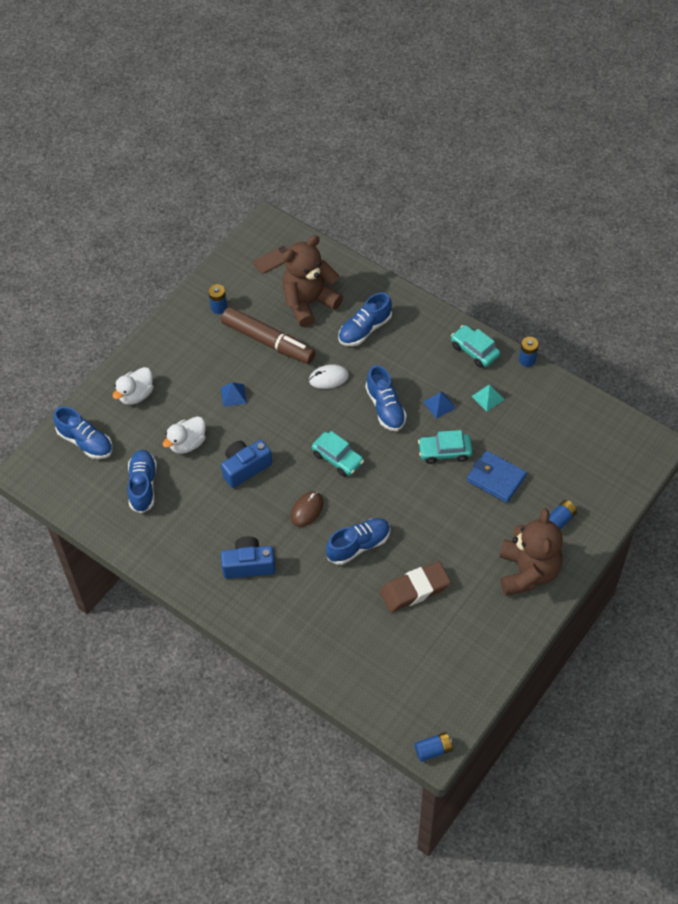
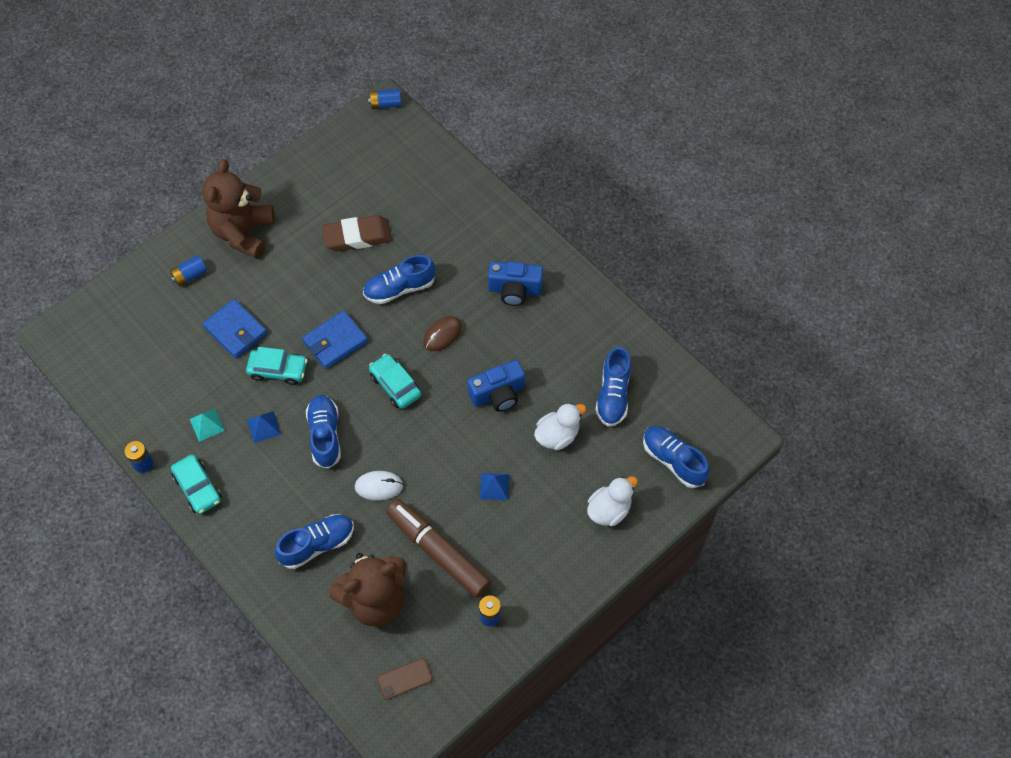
camera: 170 degrees left, 5 degrees up
none -> blue wallet [302,310,368,369]

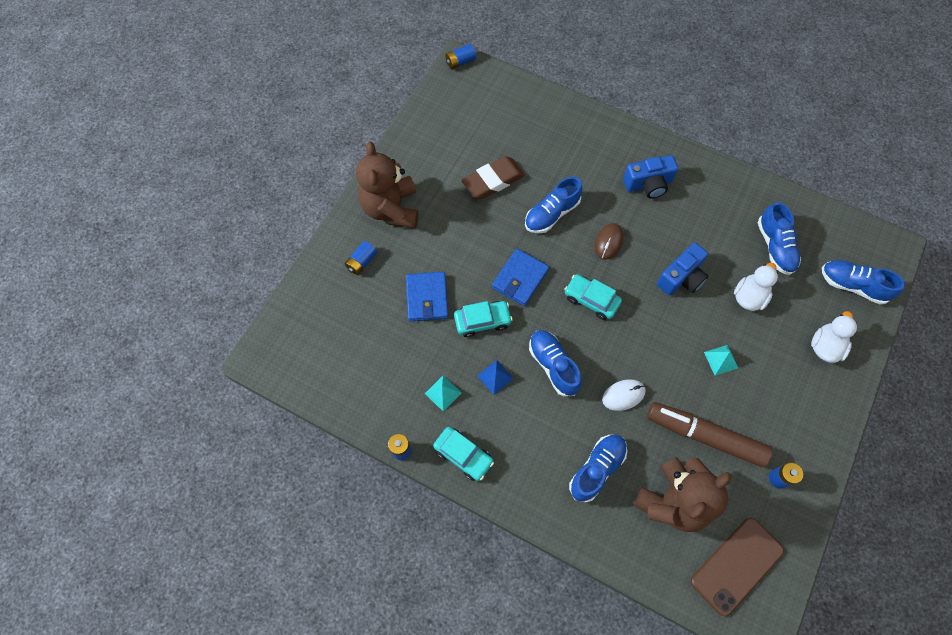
camera: 20 degrees left, 5 degrees up
blue wallet [203,299,267,359] -> blue wallet turned 60 degrees clockwise [406,272,448,322]
brown phone [377,658,432,699] -> brown phone [691,518,784,616], size x1.92
blue pyramid [480,473,509,500] -> turquoise pyramid [704,345,738,376]

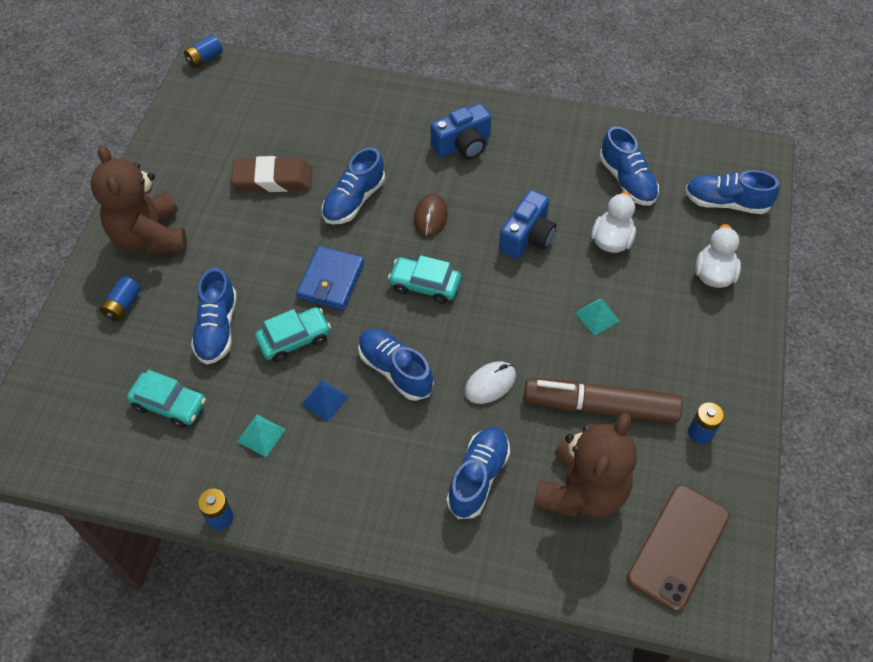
camera: 15 degrees left, 10 degrees down
blue wallet [406,272,448,322] -> blue shoe [191,268,237,364]
turquoise car [433,427,494,481] -> turquoise car moved to [127,370,206,428]
brown eraser [462,156,525,199] -> brown eraser turned 45 degrees clockwise [231,156,312,192]

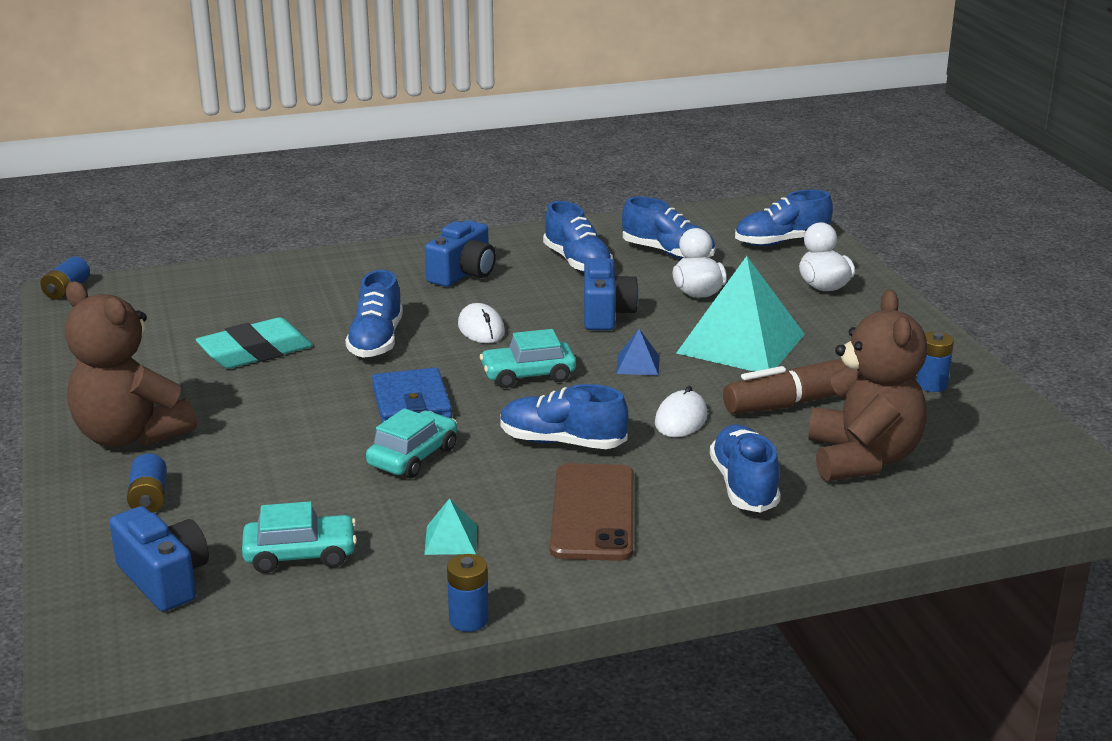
camera: 30 degrees left, 30 degrees down
blue shoe [191,268,237,364] -> blue shoe moved to [543,201,613,272]
brown eraser [231,156,312,192] -> turquoise eraser [196,317,313,368]
blue pyramid [301,380,349,422] -> blue pyramid moved to [616,329,660,376]
brown mouse [414,193,448,237] -> white mouse [458,303,505,343]
turquoise pyramid [575,298,620,336] -> turquoise pyramid [676,256,805,372], size x2.42
brown phone [627,485,730,611] -> brown phone moved to [550,463,634,561]
none -> blue camera [109,506,209,612]

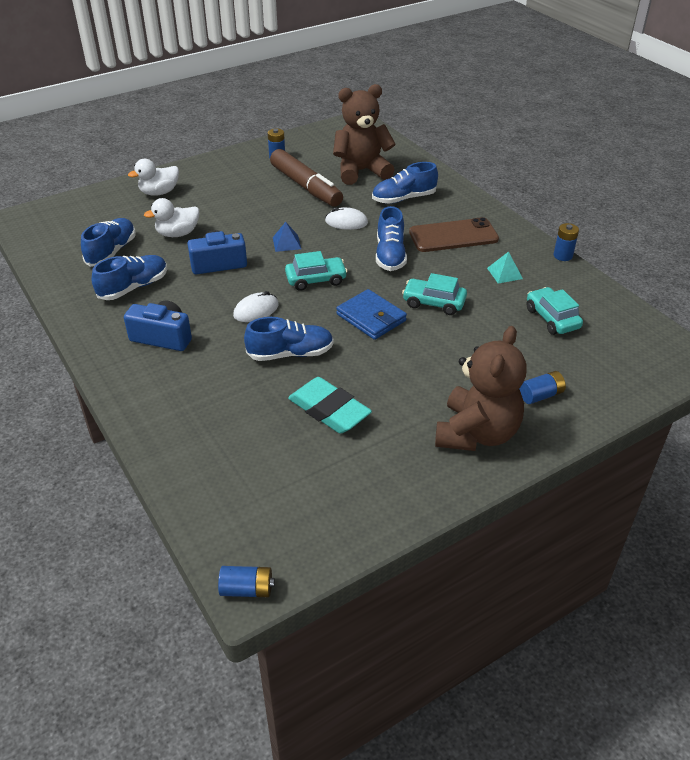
camera: 105 degrees left, 15 degrees up
blue camera [109,506,209,612] -> none
blue wallet [372,367,452,423] -> blue wallet turned 75 degrees clockwise [336,289,407,340]
turquoise car [480,329,576,388] -> turquoise car turned 75 degrees counterclockwise [285,251,348,291]
turquoise pyramid [676,256,805,372] -> none
blue shoe [735,190,833,246] -> none

